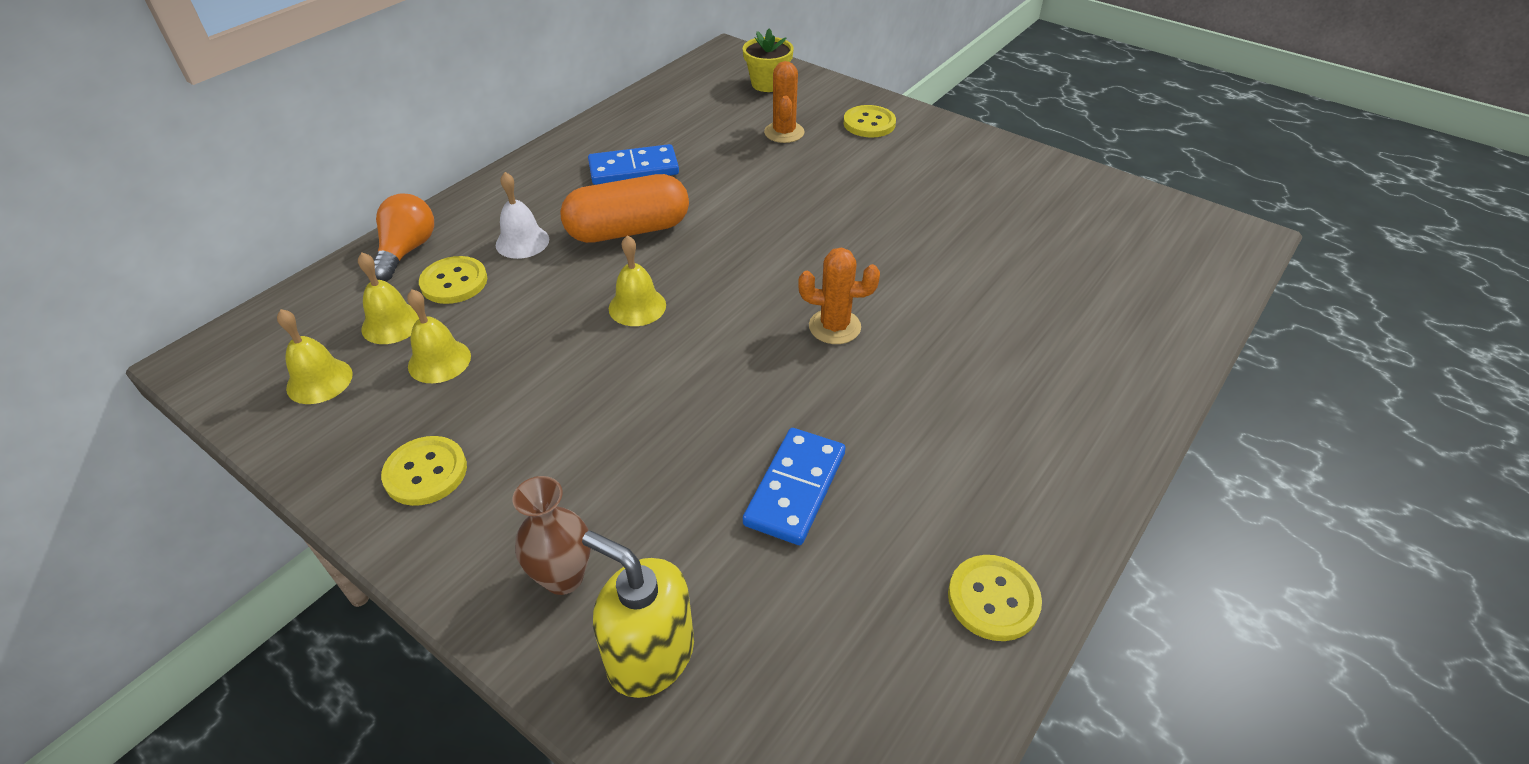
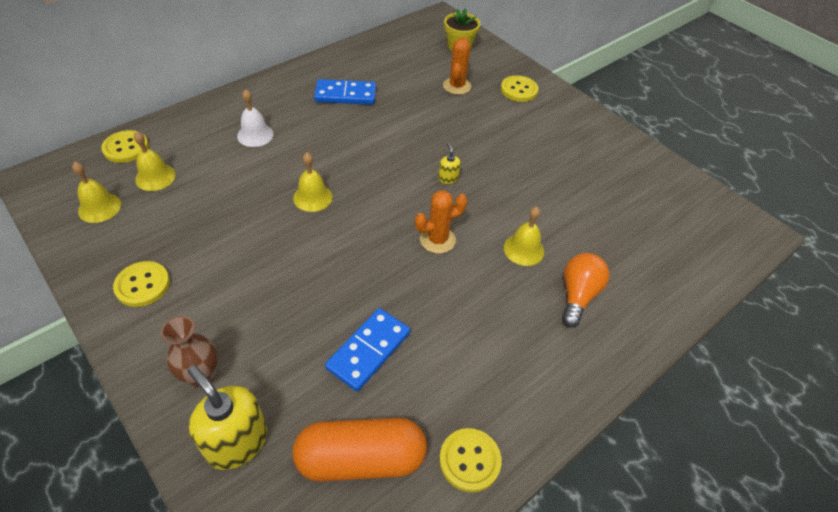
camera: 10 degrees right, 5 degrees up
orange light bulb [374,193,434,281] -> orange light bulb moved to [562,253,609,328]
yellow bell [407,289,471,383] -> yellow bell moved to [504,207,544,266]
yellow button [419,256,487,304] -> yellow button moved to [101,130,149,163]
orange capsule [560,174,689,243] -> orange capsule moved to [293,418,427,482]
orange cactus [798,247,880,344] -> orange cactus turned 45 degrees counterclockwise [415,190,467,254]
none -> yellow soap dispenser [438,143,461,184]

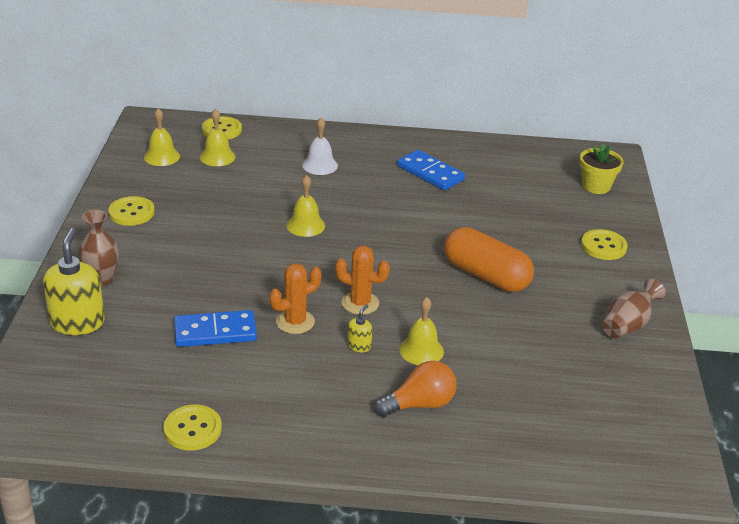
camera: 45 degrees right, 15 degrees down
orange capsule [293,418,427,482] -> orange capsule moved to [444,227,534,292]
yellow soap dispenser [438,143,461,184] -> yellow soap dispenser moved to [347,304,372,352]
orange cactus [443,37,471,95] -> orange cactus moved to [269,263,321,334]
none -> brown vase [602,278,666,338]

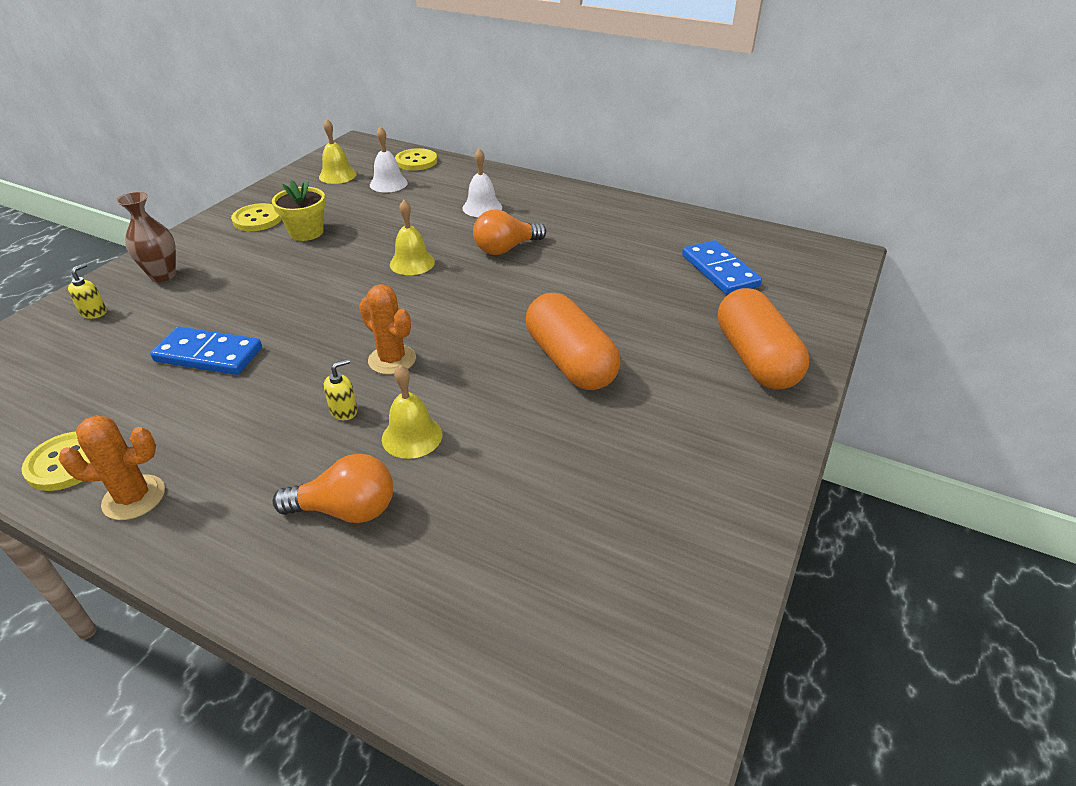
camera: 25 degrees right, 5 degrees up
yellow soap dispenser [43,228,105,335] -> yellow soap dispenser [68,263,107,319], size x0.46
yellow bell [200,109,236,166] -> white bell [370,126,408,192]
orange cactus [269,263,321,334] -> orange cactus moved to [58,415,165,520]
blue domino [397,150,465,191] -> blue domino moved to [682,240,762,295]
yellow flower pot [580,144,624,194] -> yellow flower pot moved to [272,180,326,241]
yellow button [581,229,627,260] -> orange capsule [718,288,809,389]
brown vase [602,278,666,338] -> none
none -> orange light bulb [473,209,546,255]

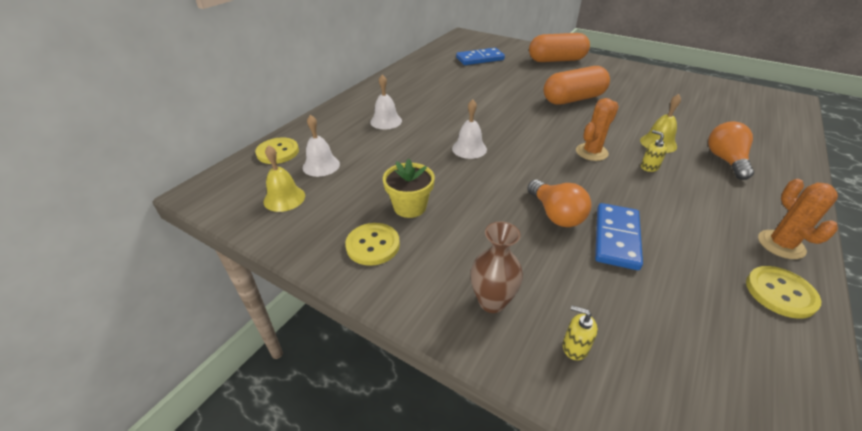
camera: 85 degrees left, 0 degrees up
yellow bell [390,200,435,275] -> white bell [452,99,487,159]
orange light bulb [473,209,546,255] -> orange light bulb moved to [527,180,591,227]

